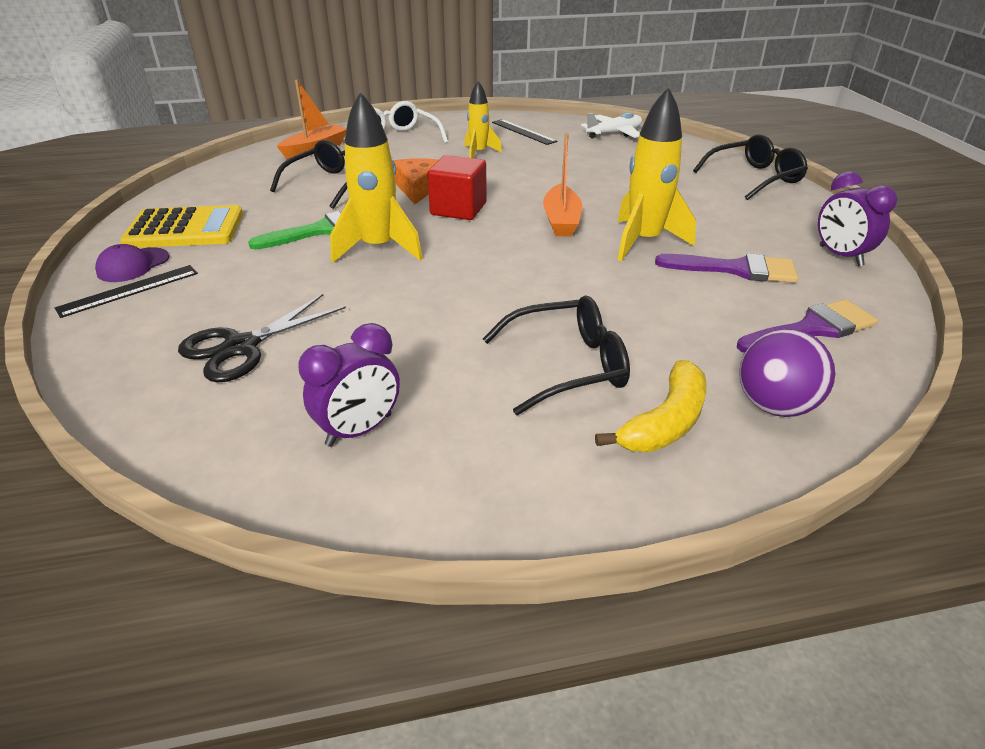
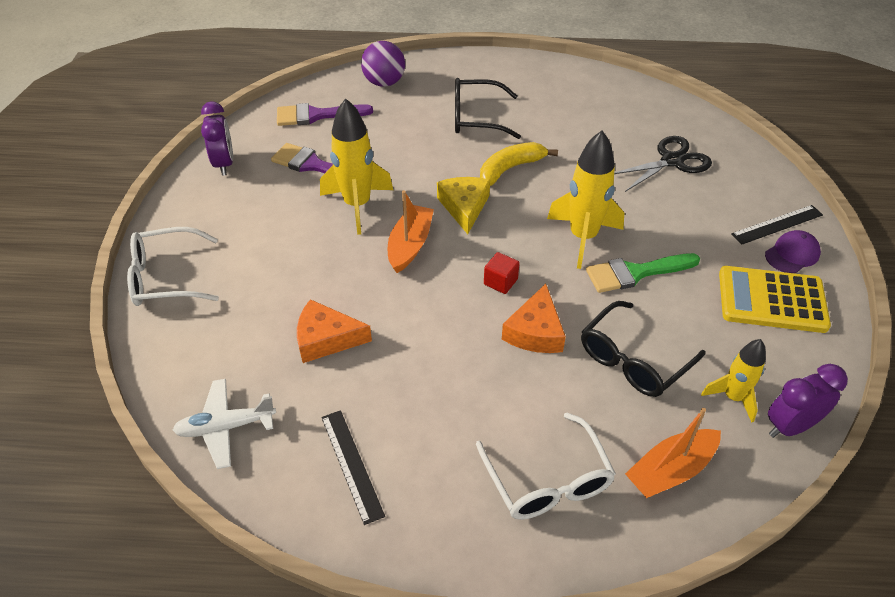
camera: 165 degrees left, 10 degrees up
purple clock [298,323,400,447] -> purple clock moved to [768,364,848,438]
red cube [427,155,487,220] -> red cube [484,252,520,294], size x0.56
yellow rocket [465,81,502,158] -> yellow rocket moved to [701,339,766,422]
yellow banana [595,360,707,452] -> yellow banana moved to [480,142,558,186]
black glasses [693,134,808,200] -> white glasses [127,227,219,306]
none -> orange cheese [297,299,372,363]
none -> yellow cheese [437,177,490,234]

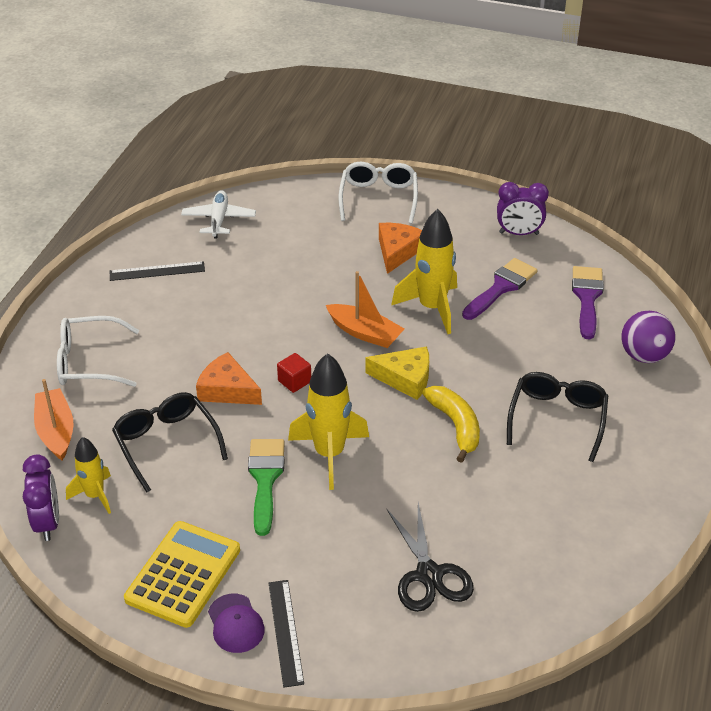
camera: 105 degrees right, 5 degrees down
orange cheese [297,299,372,363] -> orange cheese moved to [379,223,422,274]

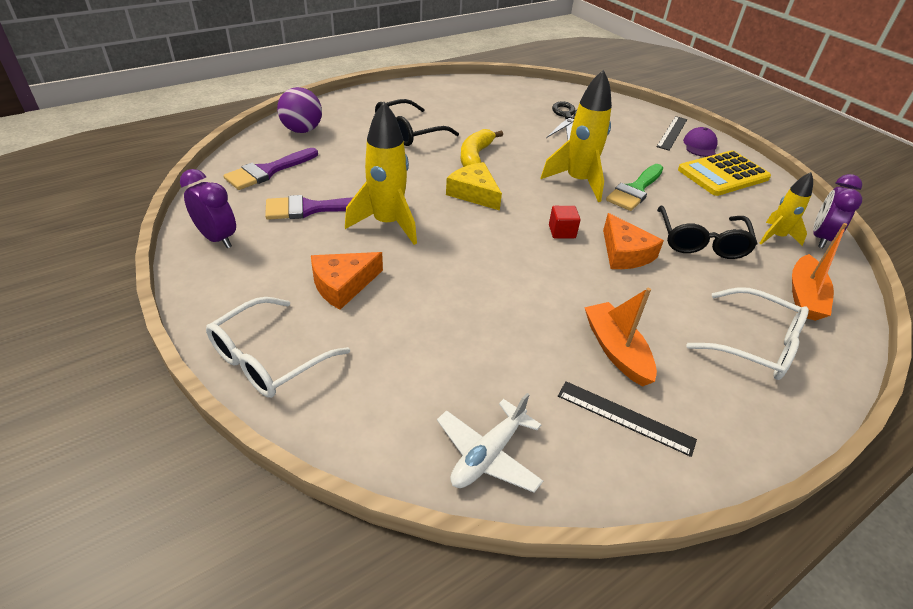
camera: 145 degrees left, 0 degrees up
orange boat [326,271,404,348] -> orange boat moved to [584,288,657,386]

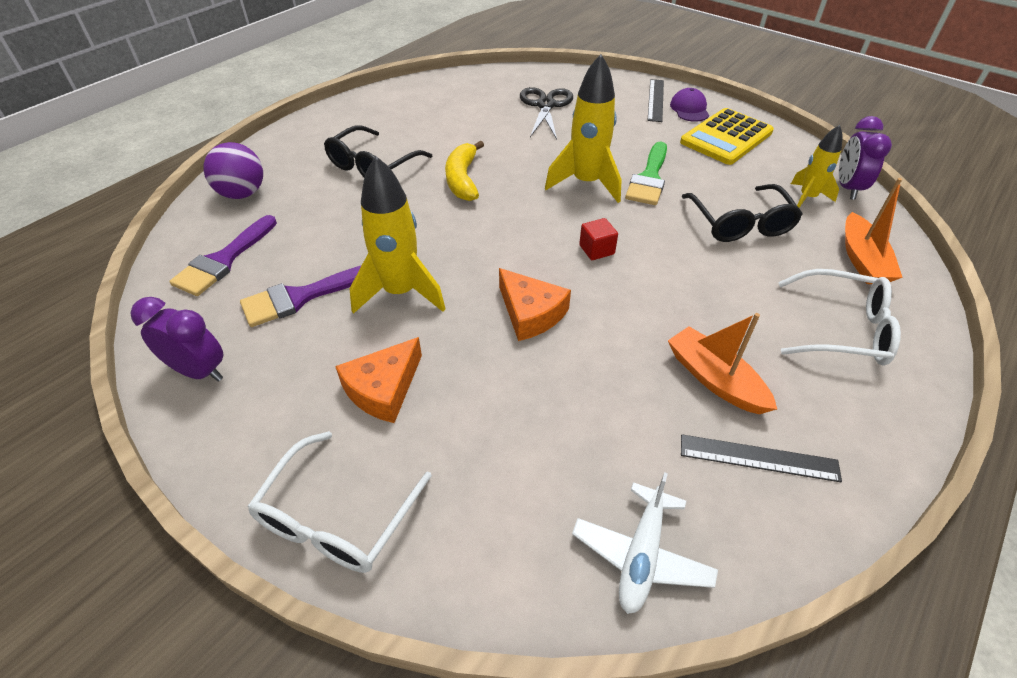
camera: 15 degrees left, 5 degrees up
yellow cheese [446,162,502,211] -> none
orange cheese [603,213,664,269] -> orange cheese moved to [499,268,571,341]

